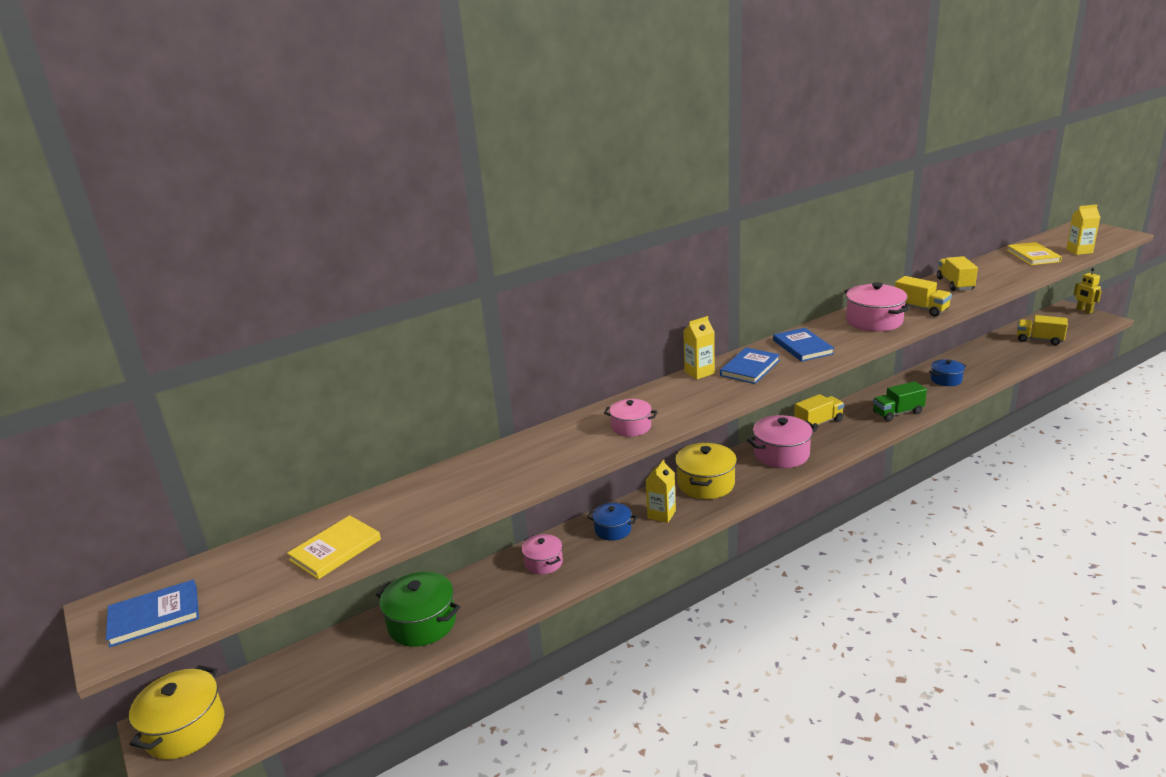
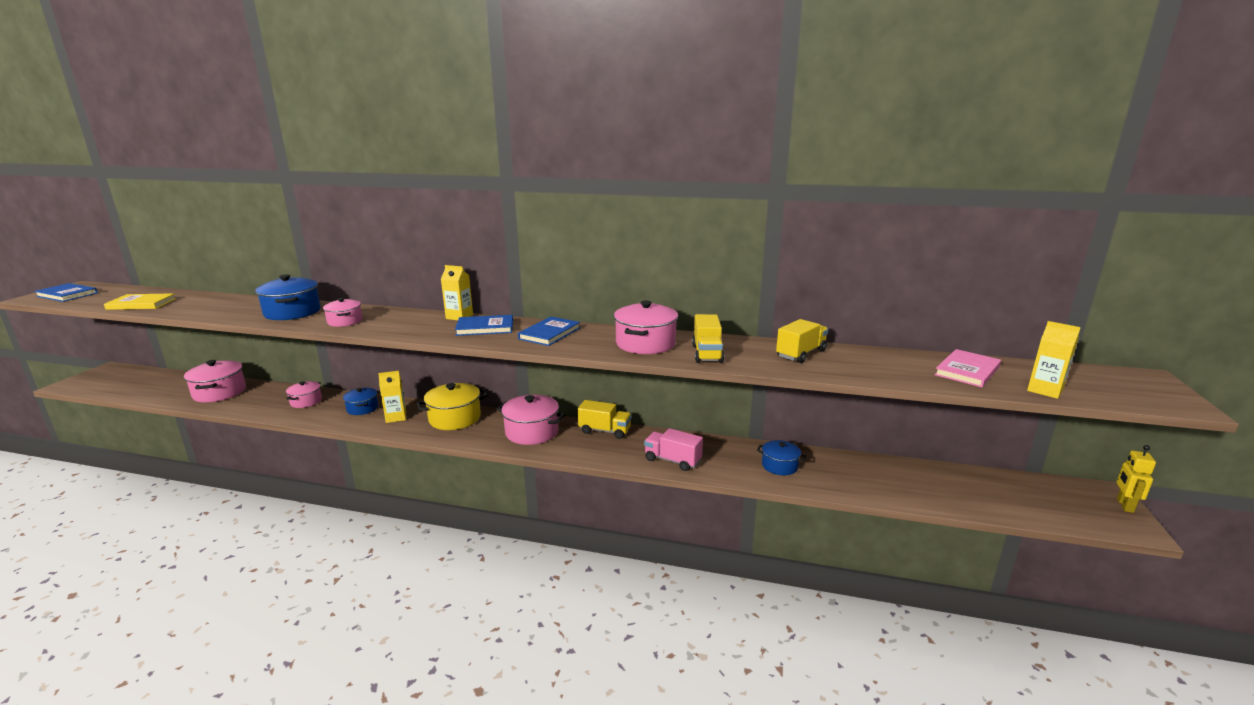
camera: 45 degrees right, 5 degrees down
yellow pot [129,665,225,760] -> none
green pot [376,572,460,647] -> pink pot [184,360,246,402]
green truck [873,381,927,422] -> pink truck [644,428,703,471]
yellow book [1007,242,1062,265] -> pink book [935,349,1001,387]
yellow truck [1017,315,1068,345] -> none
none -> blue pot [255,274,321,320]

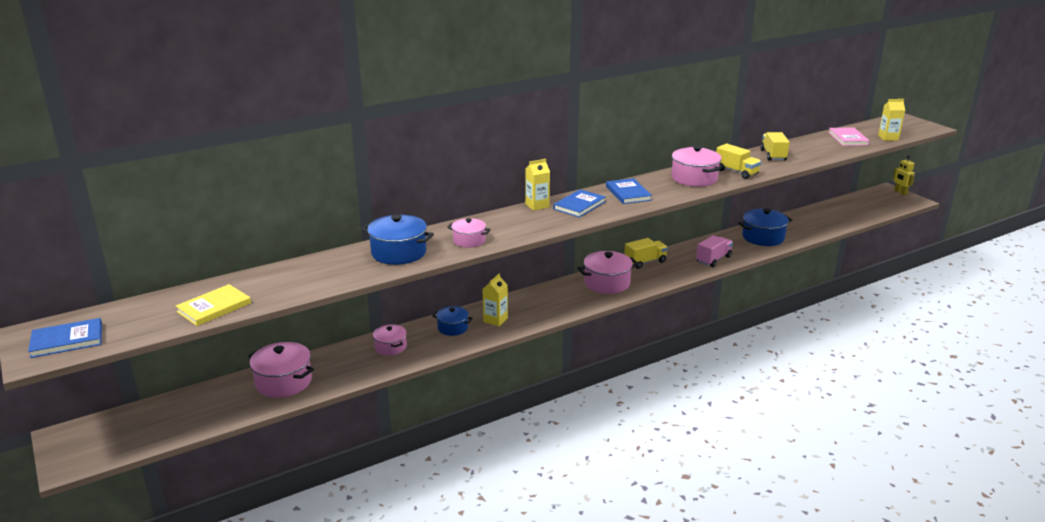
camera: 45 degrees left, 5 degrees up
yellow pot [416,383,488,430] -> none
pink truck [644,428,703,471] -> pink truck turned 150 degrees clockwise [696,235,733,267]
blue pot [757,440,806,475] -> blue pot [738,209,792,246], size x1.65

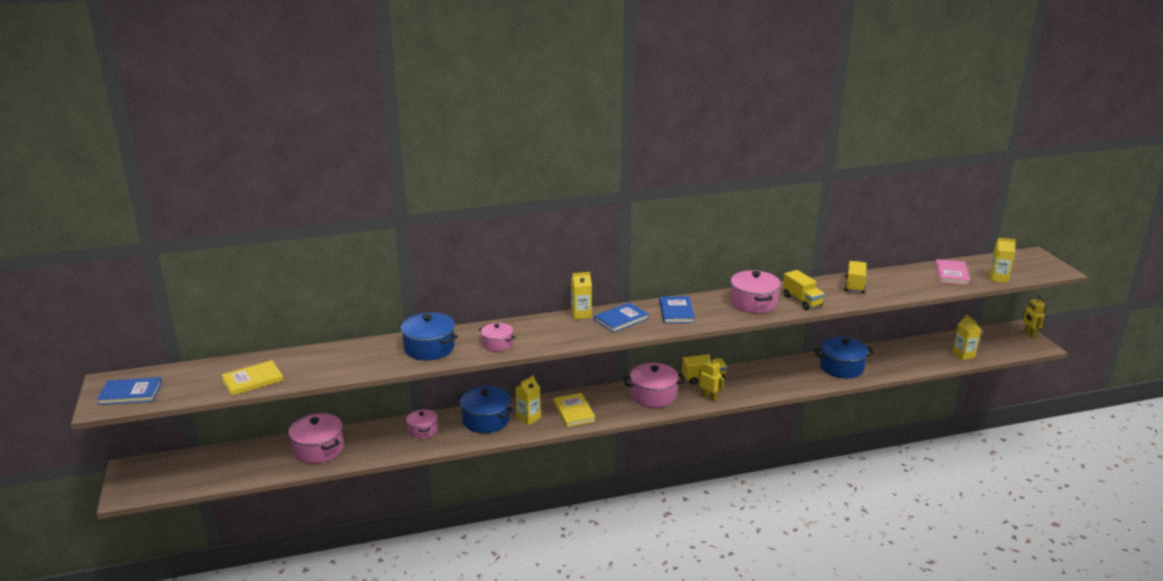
camera: 15 degrees right, 0 degrees up
blue pot [432,306,473,336] -> blue pot [457,386,514,433], size x1.65
pink truck [696,235,733,267] -> none
none -> yellow book [553,393,595,427]
none -> yellow robot [698,356,724,402]
none -> yellow carton [952,315,981,360]

